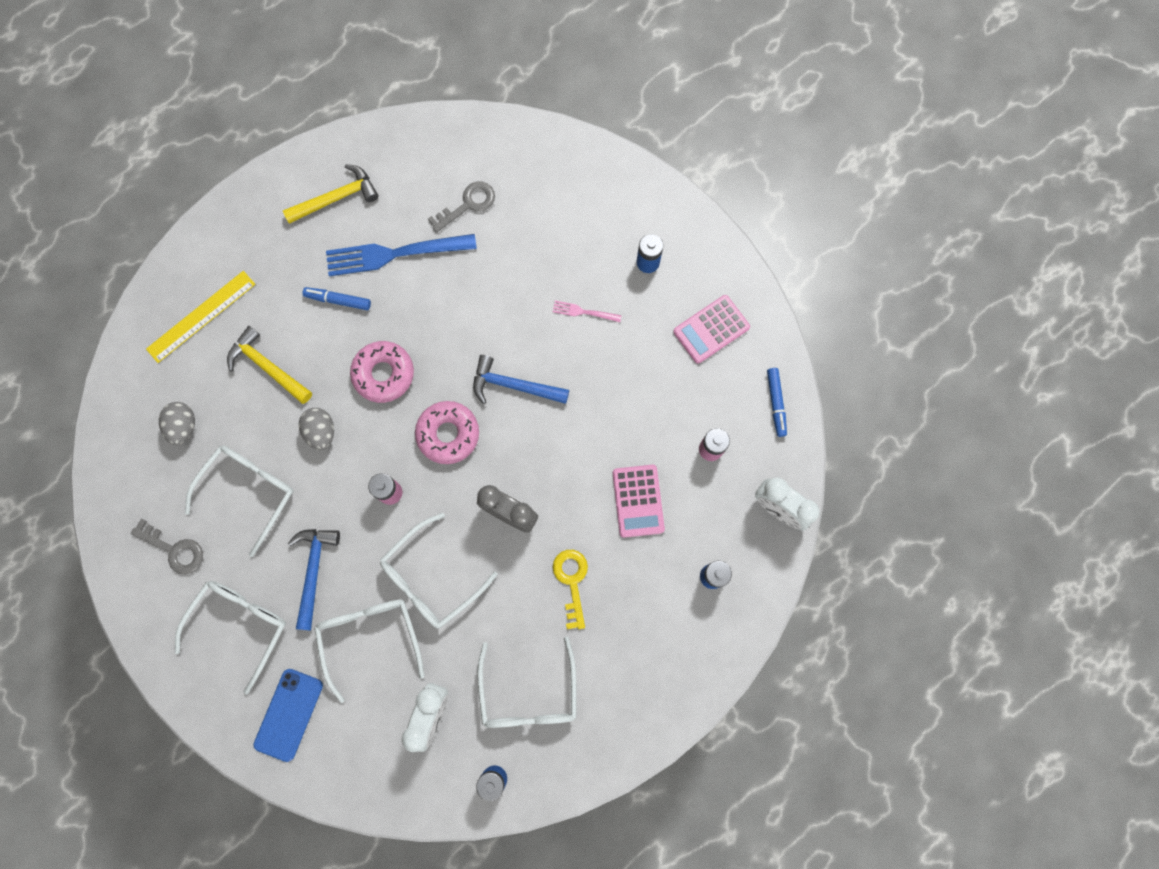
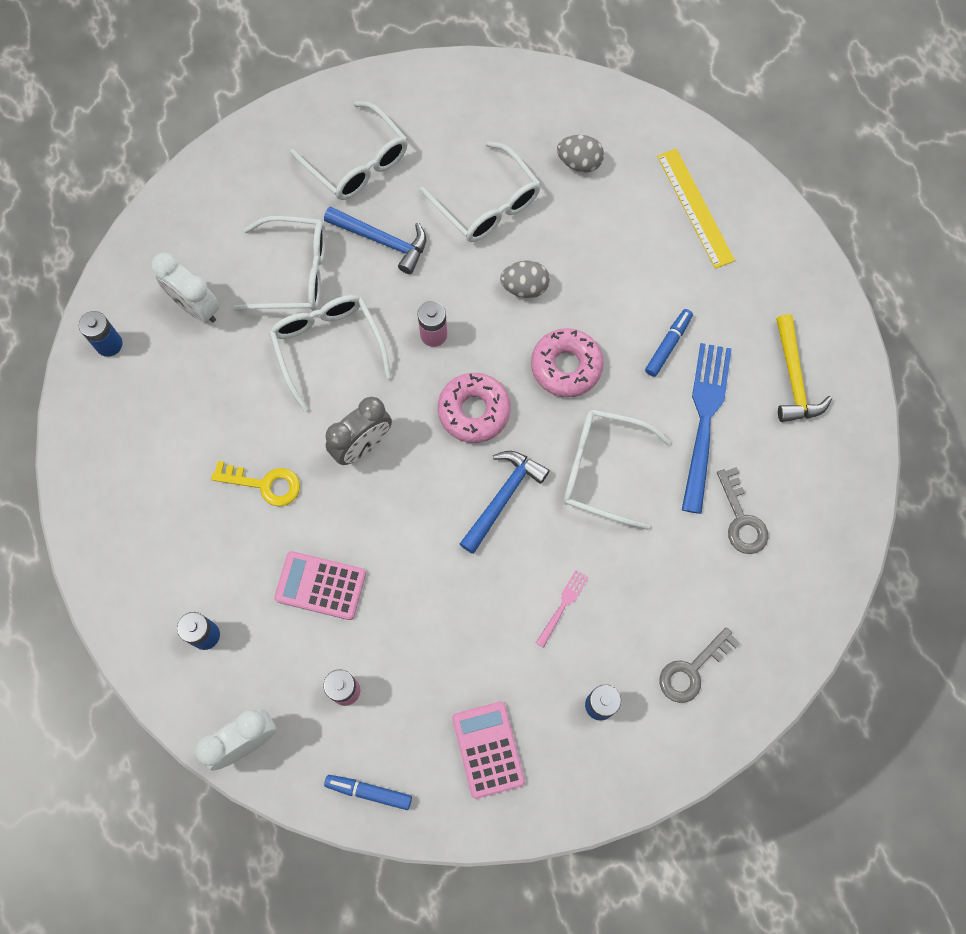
camera: 110 degrees right, 5 degrees down
grey key [131,519,203,575] -> grey key moved to [659,627,741,703]
yellow hammer [227,326,312,404] -> none
blue phone [253,669,323,762] -> none
white glasses [477,636,577,728] -> white glasses moved to [563,409,671,530]

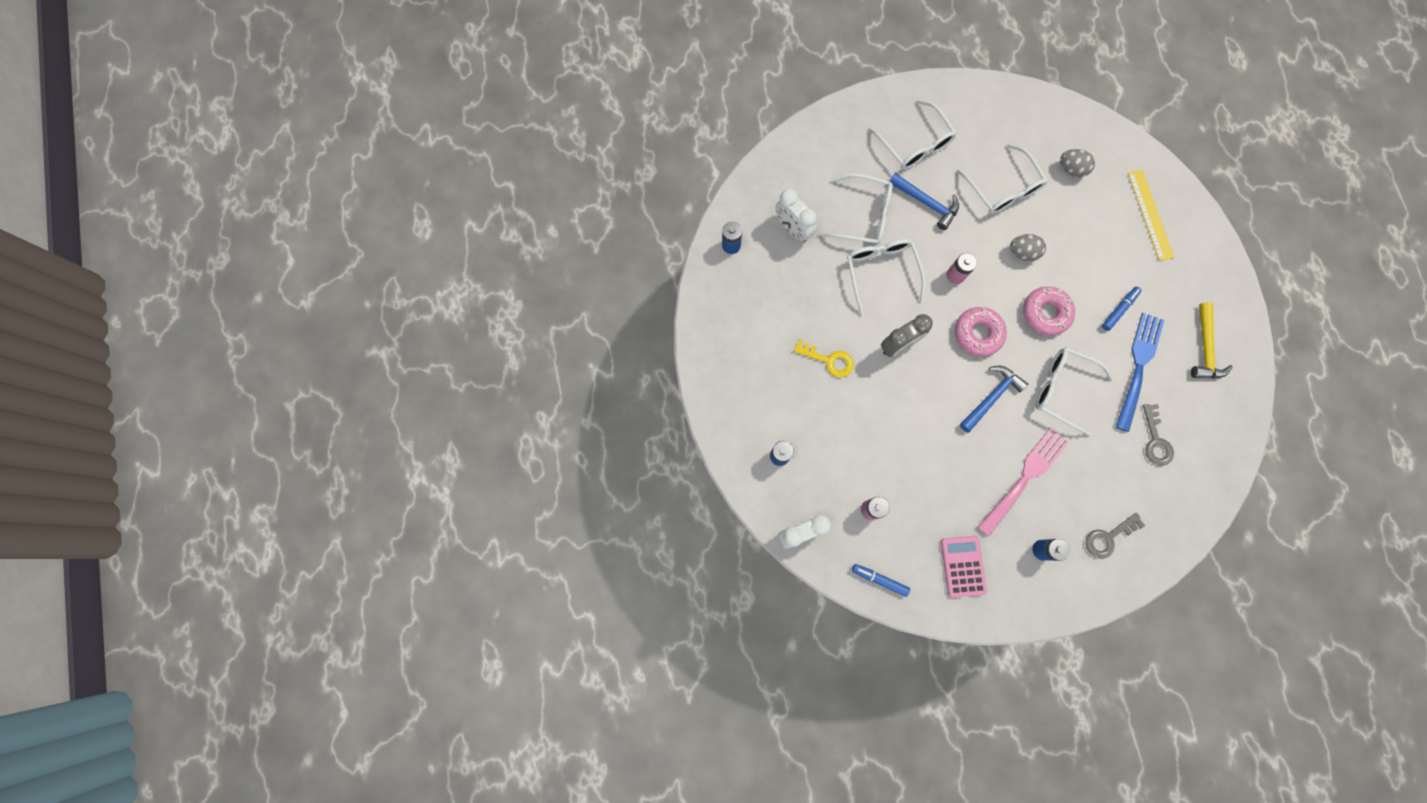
camera: 10 degrees right, 5 degrees up
pink calculator [274,551,366,620] -> none
pink fork [536,570,589,648] -> pink fork [977,428,1069,537], size x2.21

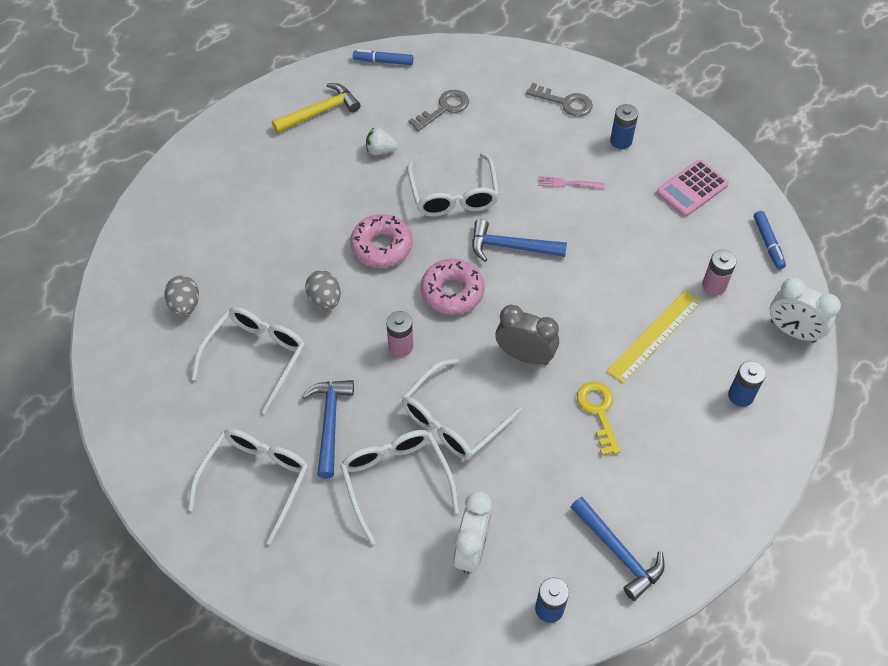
camera: 125 degrees left, 20 degrees down
pink fork [977,428,1069,537] -> pink fork [538,176,605,189], size x0.45
blue marker [1102,287,1141,331] -> blue marker moved to [353,49,413,65]
blue fork [1116,313,1164,432] -> white strawberry [366,127,398,155]
yellow ruler [1128,170,1174,261] -> yellow ruler moved to [607,291,701,383]
none -> blue hammer [570,497,665,601]

